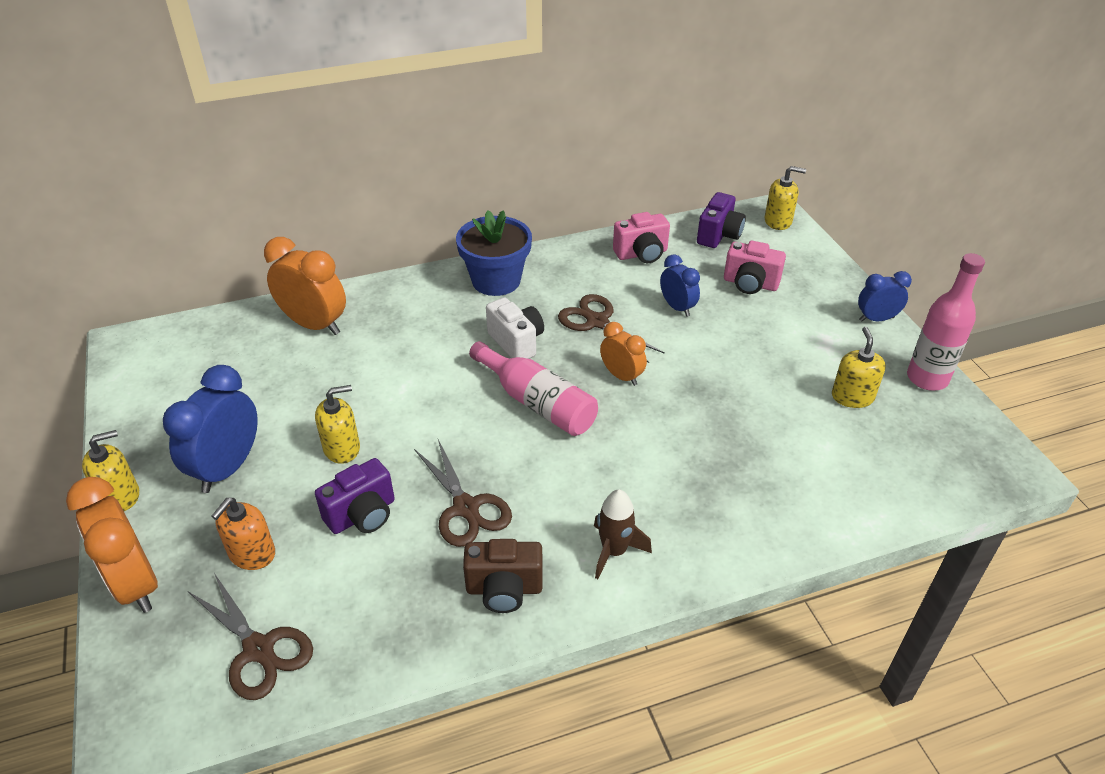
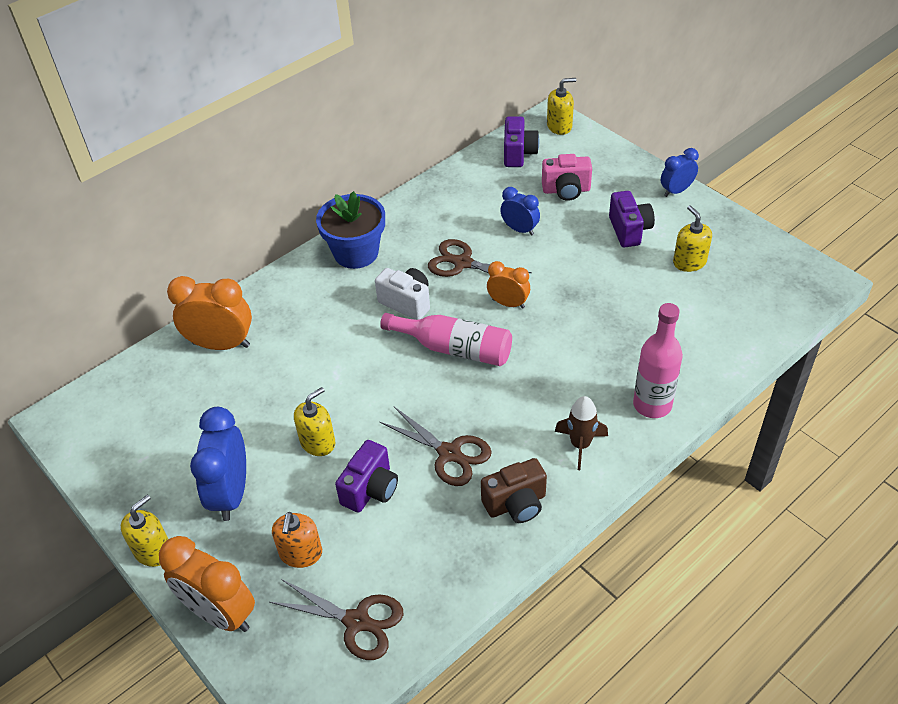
camera: 20 degrees left, 5 degrees up
pink camera [613,212,670,263] -> none
pink bottle [907,253,985,391] -> pink bottle moved to [633,303,683,418]
none -> purple camera [609,191,655,248]

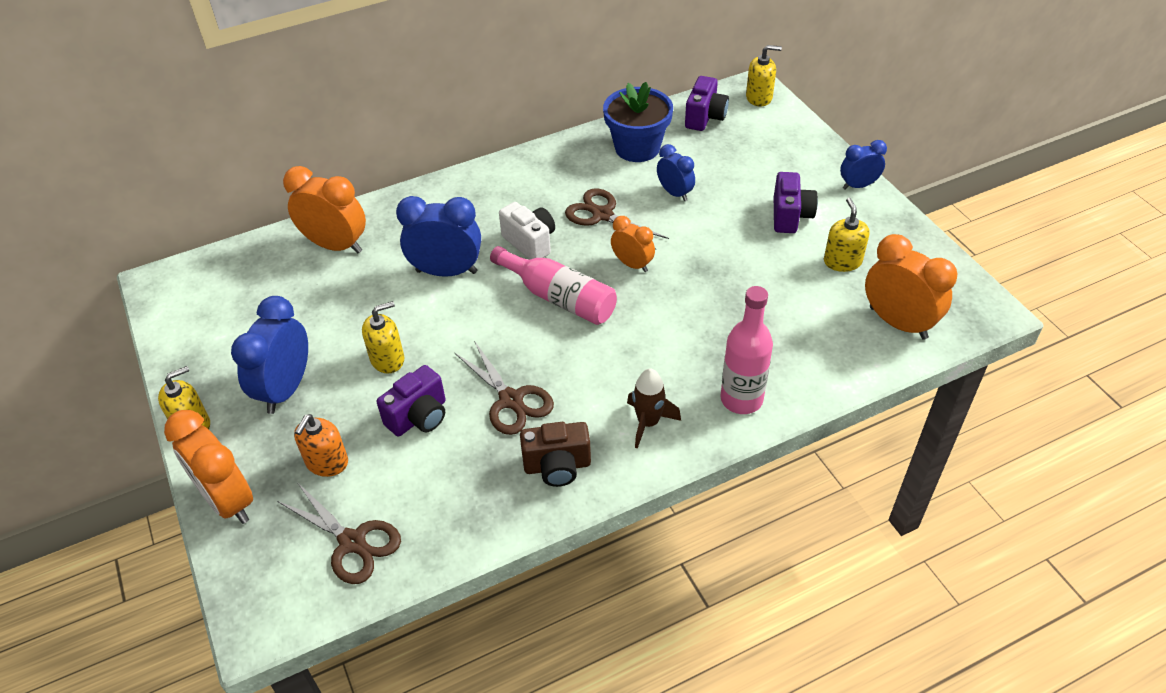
camera: 15 degrees right, 0 degrees up
blue flower pot [316,191,385,269] -> blue flower pot moved to [603,82,673,162]
pink camera [542,154,592,201] -> none
none -> blue clock [396,196,481,277]
none -> orange clock [865,234,957,340]

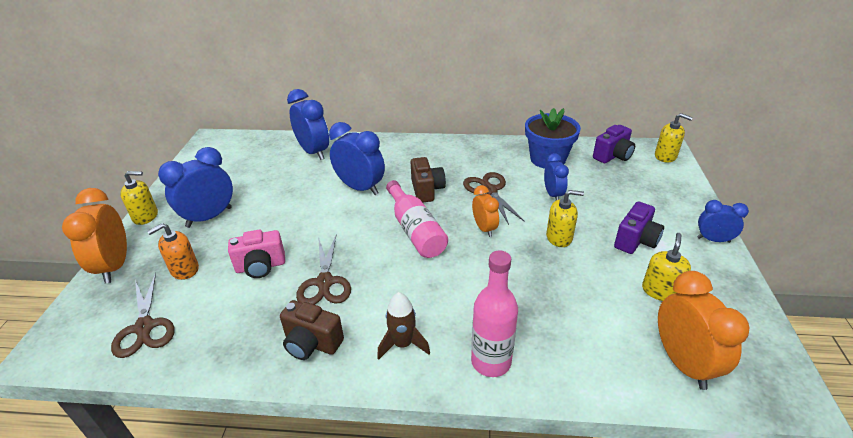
camera: 30 degrees right, 10 degrees down
orange clock [283,166,366,254] -> blue clock [287,89,329,160]
yellow soap dispenser [362,301,404,373] -> yellow soap dispenser moved to [546,190,584,247]
purple camera [377,365,446,437] -> pink camera [228,230,285,278]
white camera [499,202,555,259] -> brown camera [411,157,446,202]

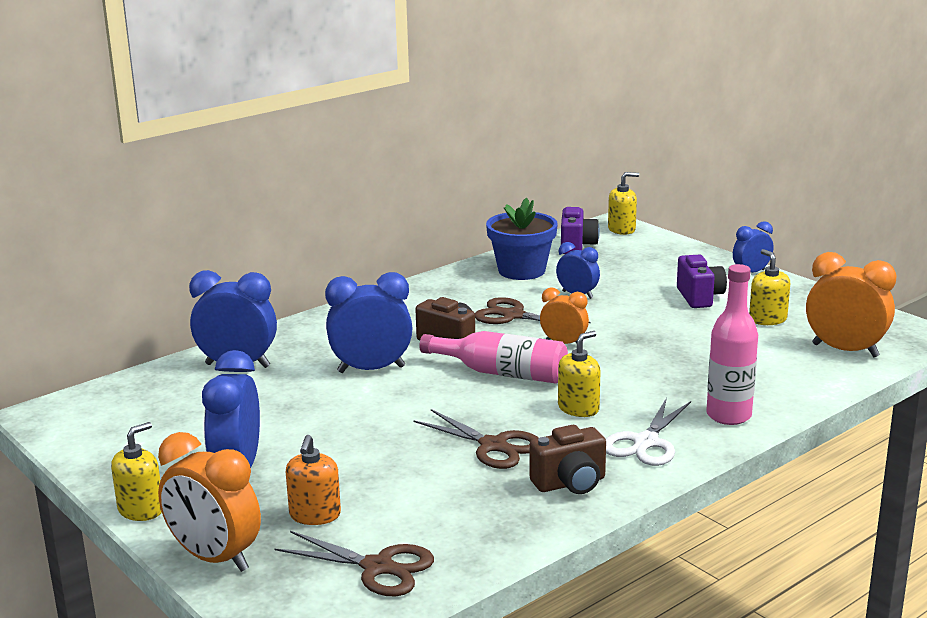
camera: 45 degrees left, 15 degrees down
pink camera [228,230,285,278] -> none
brown rocket [377,292,430,360] -> white scissors [606,398,691,466]
yellow soap dispenser [546,190,584,247] -> yellow soap dispenser moved to [558,331,601,417]

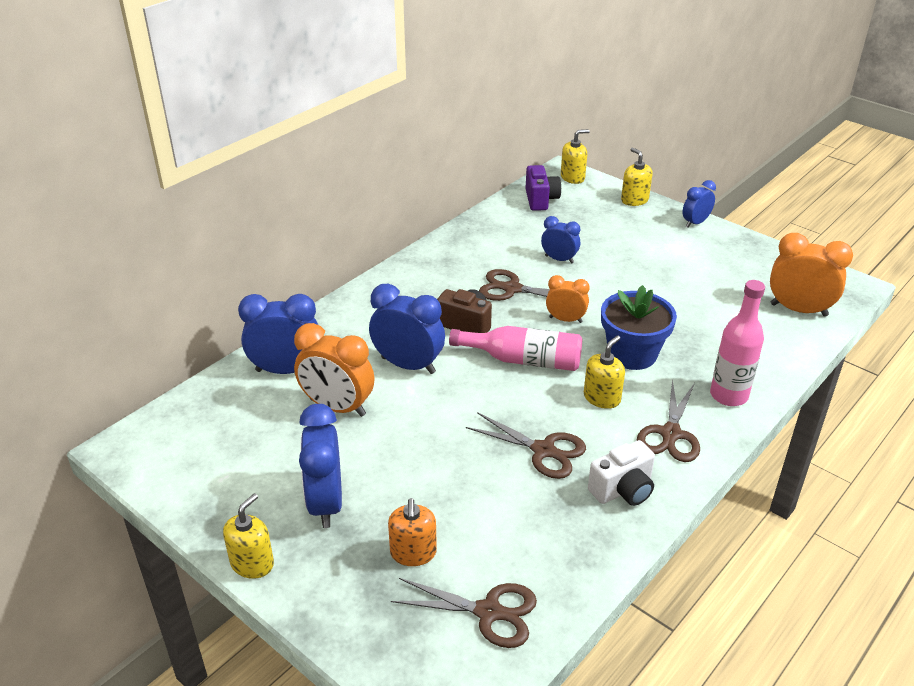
camera: 10 degrees left, 15 degrees up
orange clock [158,432,261,572] -> orange clock moved to [294,323,375,417]
blue clock [325,272,412,373] -> blue clock turned 45 degrees clockwise [369,284,445,374]
blue flower pot [486,198,558,280] -> blue flower pot moved to [601,285,677,370]
brown camera [530,425,606,494] -> white camera [588,440,655,506]
white scissors [606,398,691,466] -> brown scissors [636,379,700,462]
purple camera [677,255,727,308] -> none
yellow soap dispenser [749,249,790,325] -> yellow soap dispenser moved to [621,148,653,206]

